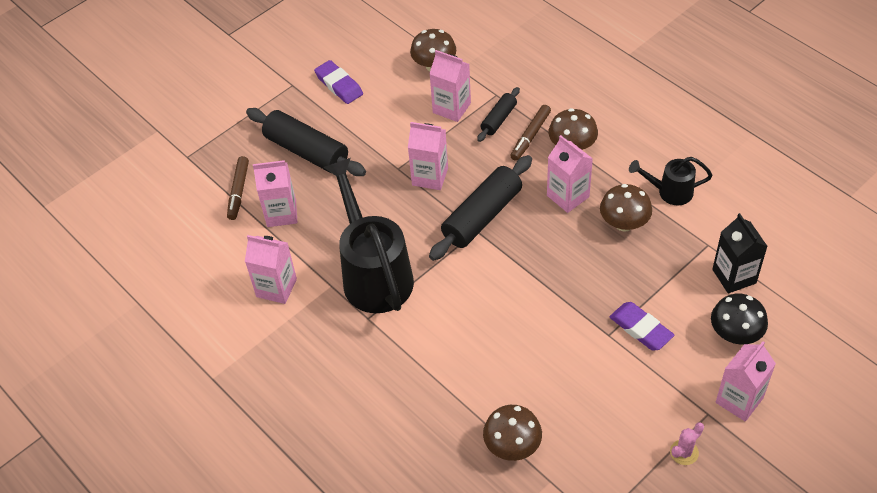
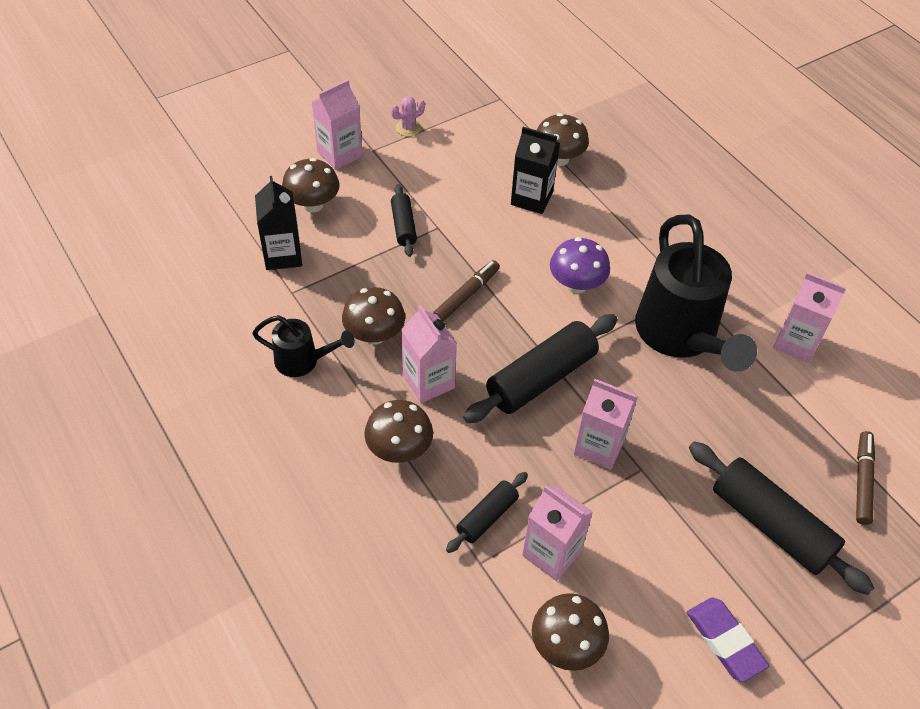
camera: 175 degrees left, 0 degrees up
pink carton [253,160,297,227] -> none
brown marker [510,105,551,161] -> brown marker moved to [433,260,500,322]
purple eraser [609,302,674,350] -> black rolling pin [391,184,417,257]
black mushroom [711,294,768,344] -> brown mushroom [282,158,340,213]
none -> black carton [511,127,560,214]
none -> purple mushroom [550,237,610,294]

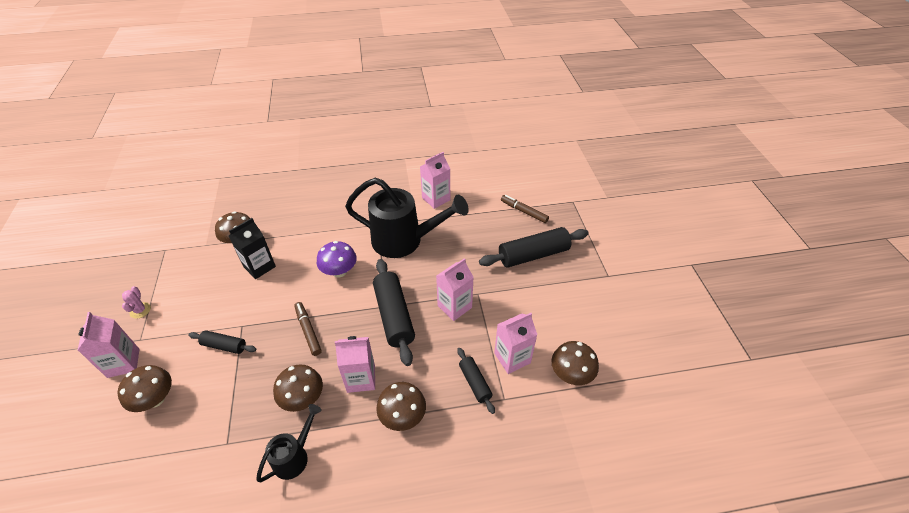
camera: 65 degrees left, 5 degrees down
black carton [255,176,302,270] -> none
purple eraser [687,598,769,682] -> none

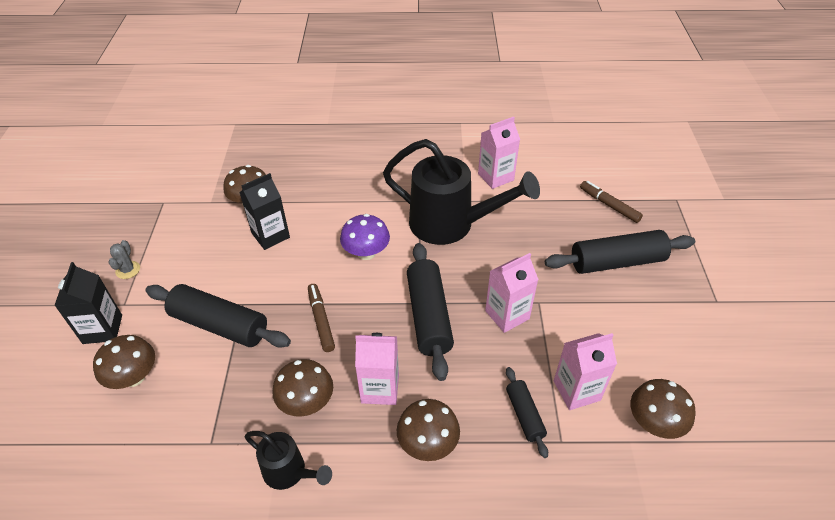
camera: 10 degrees right, 0 degrees up
pink carton [77,312,140,378] -> black carton [54,262,122,344]
pink cactus [122,286,151,319] -> grey cactus [109,240,140,279]
black rolling pin [188,330,256,354] -> black rolling pin [145,284,291,348], size x1.85
black watering can [256,404,322,482] -> black watering can turned 75 degrees clockwise [245,431,332,490]

